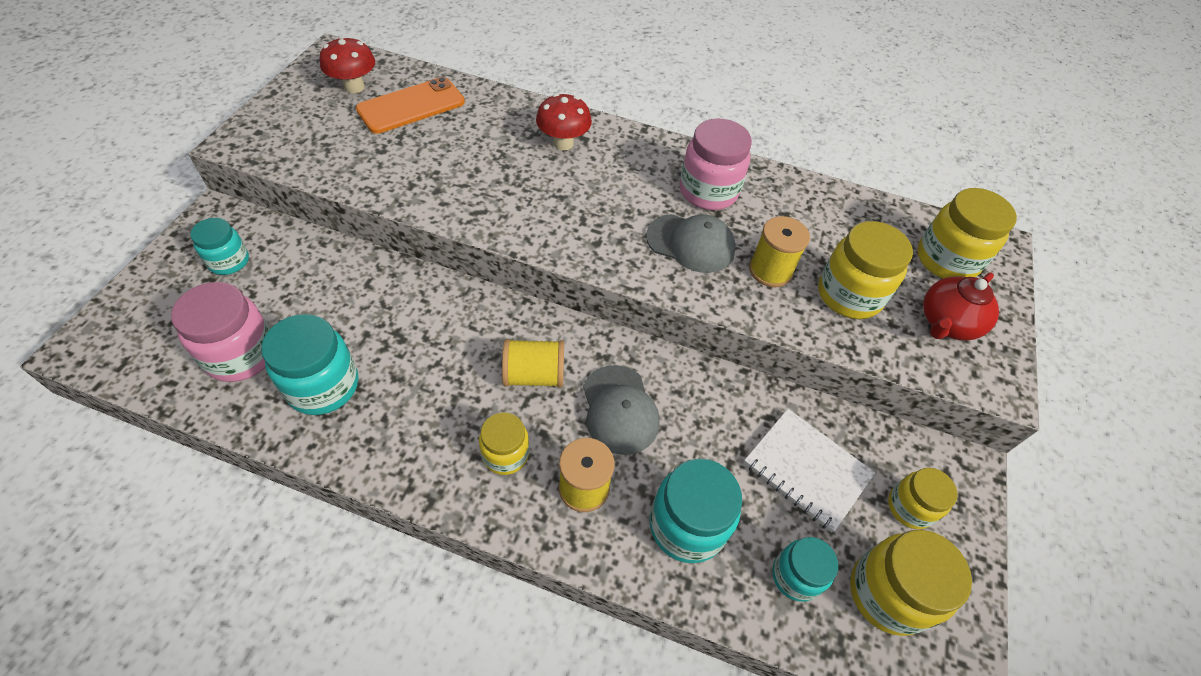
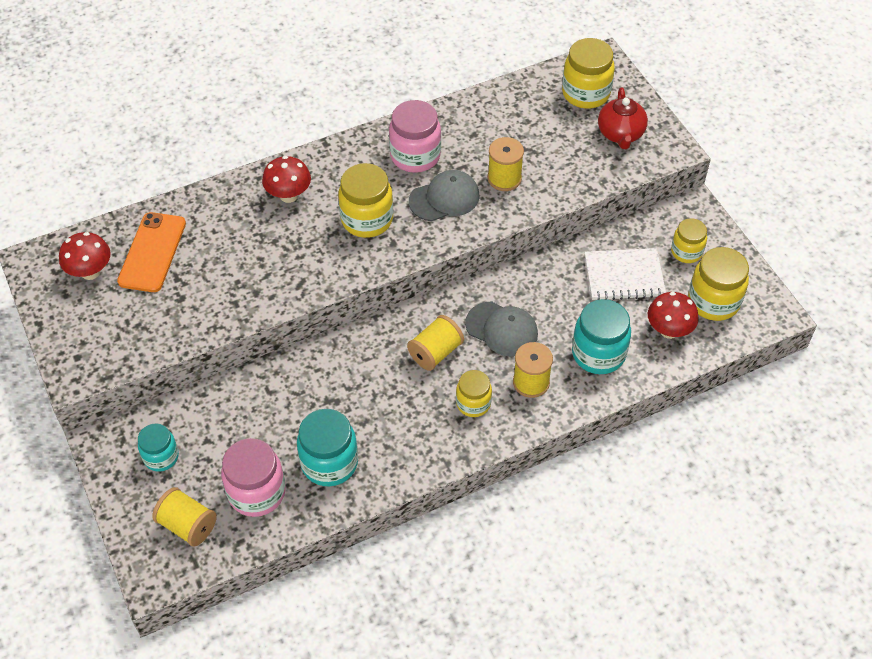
camera: 40 degrees left, 0 degrees up
turquoise jar [772,537,838,602] -> red mushroom [648,292,699,339]
yellow jar [818,221,913,319] -> yellow jar moved to [338,163,393,238]
none -> yellow spool [152,487,217,546]

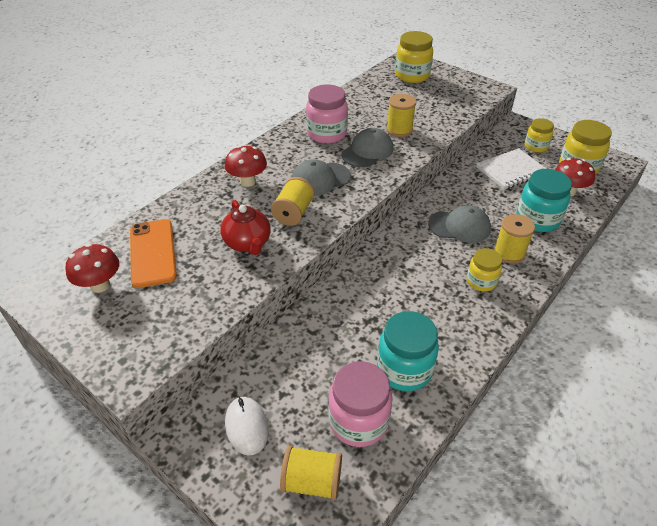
camera: 25 degrees left, 10 degrees down
turquoise jar [138,424,179,472] -> white mouse [225,396,269,456]
yellow jar [338,163,393,238] -> grey cap [291,159,351,196]
yellow spool [407,315,464,371] -> yellow spool moved to [271,177,315,226]
red teapot [598,87,648,149] -> red teapot moved to [220,200,271,255]

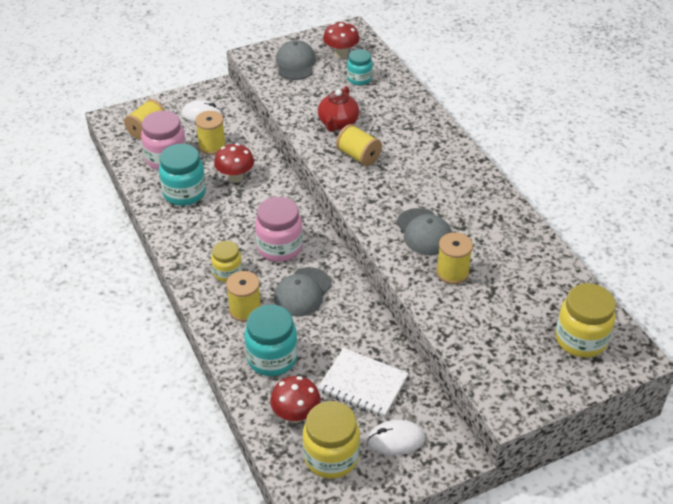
camera: 115 degrees right, 0 degrees up
orange phone [130,219,177,288] -> turquoise jar [347,49,373,85]
red teapot [220,200,271,255] -> red teapot turned 75 degrees counterclockwise [318,86,359,132]
red mushroom [225,145,267,187] -> red mushroom moved to [214,143,254,183]
grey cap [291,159,351,196] -> grey cap moved to [276,40,316,80]
pink jar [306,84,348,144] -> pink jar moved to [255,197,303,262]
white notebook [476,148,546,190] -> white notebook turned 60 degrees counterclockwise [318,348,409,417]
yellow jar [525,118,554,153] -> white mouse [368,420,425,455]
none -> yellow spool [195,111,226,155]

